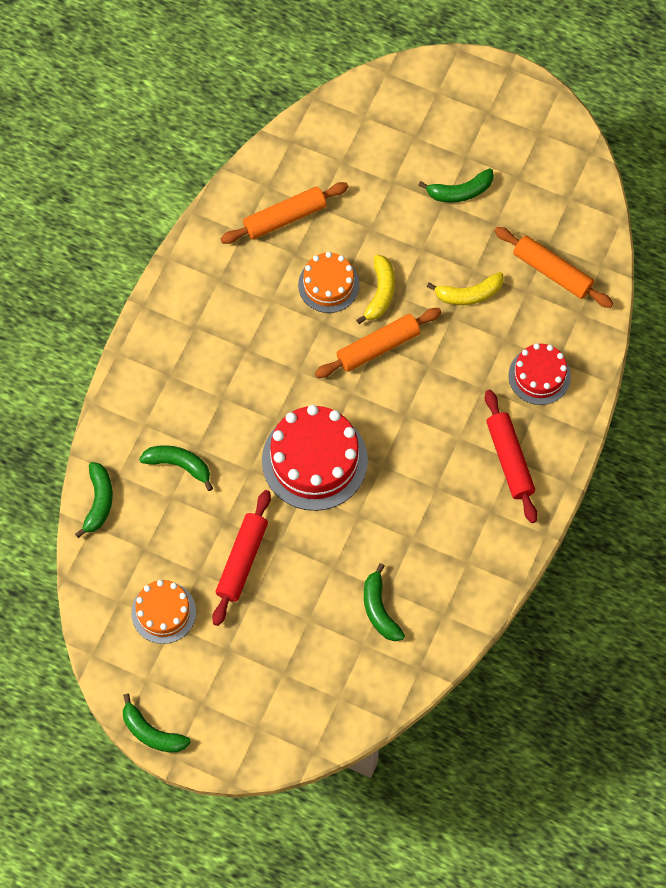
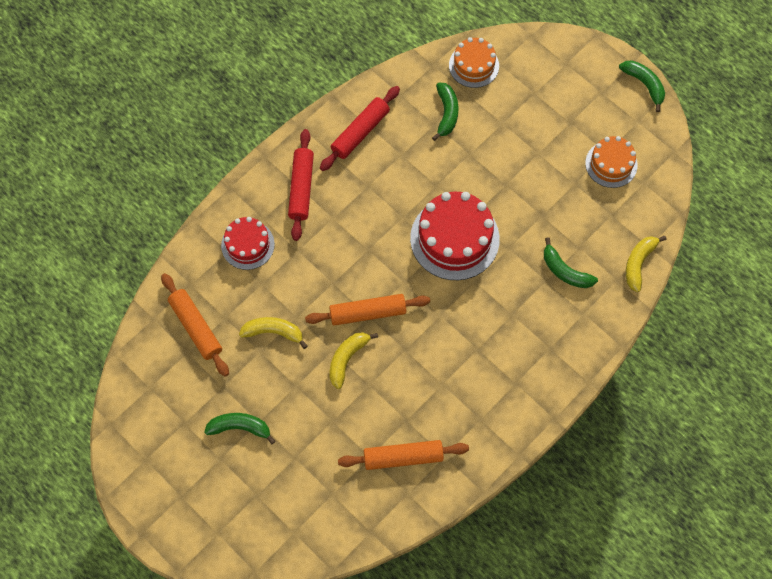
camera: 160 degrees left, 0 degrees up
green banana [75,462,113,538] -> yellow banana [626,236,667,292]
red rolling pin [212,490,271,626] -> red rolling pin moved to [320,86,400,171]
orange cake [298,252,359,313] -> orange cake moved to [449,37,499,88]

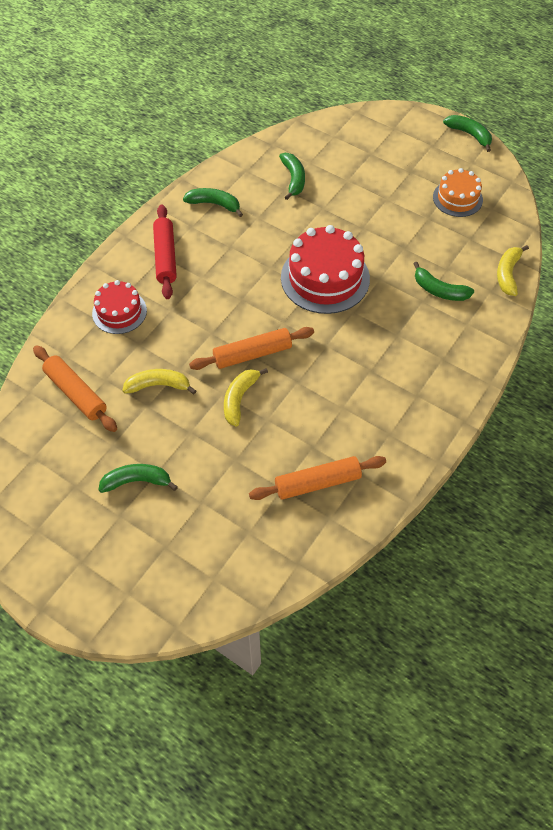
camera: 10 degrees left, 10 degrees down
red rolling pin [320,86,400,171] -> green banana [183,188,243,217]
orange cake [449,37,499,88] -> none

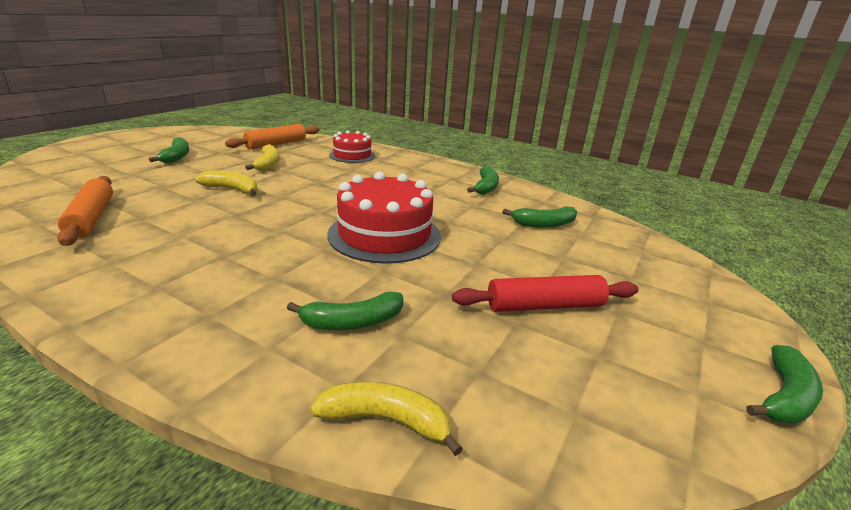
camera: 85 degrees right, 30 degrees down
red rolling pin [153,204,177,299] -> red rolling pin moved to [452,275,639,312]
orange rolling pin [189,327,314,370] -> none
green banana [413,262,474,301] -> green banana turned 135 degrees counterclockwise [287,291,404,330]
orange cake [433,168,483,217] -> none

